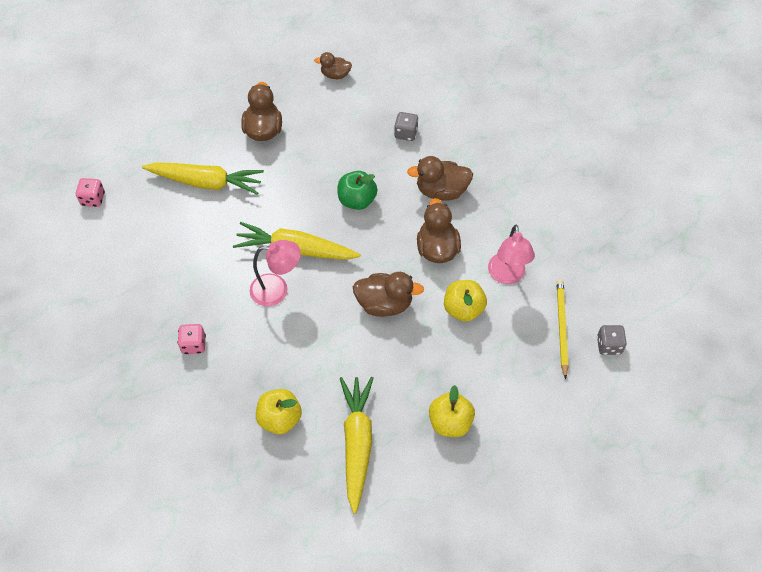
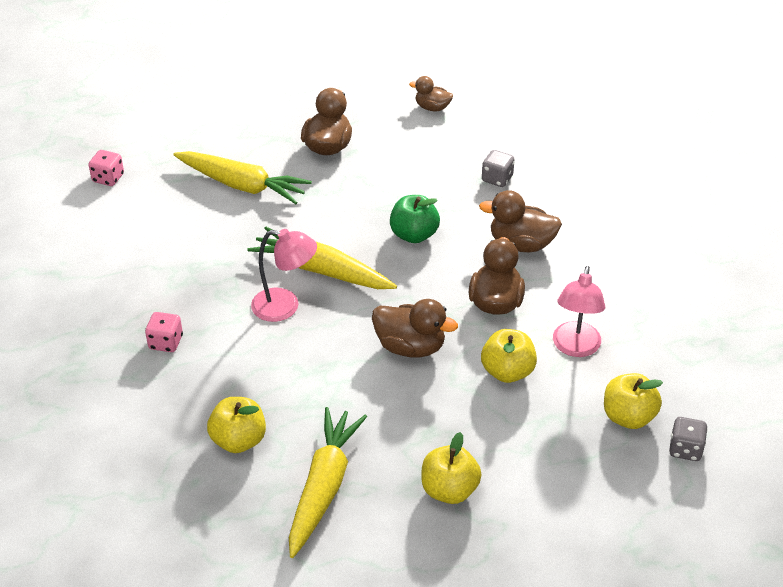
camera: 15 degrees right, 15 degrees down
yellow pencil [557,279,569,380] -> yellow apple [604,373,663,429]

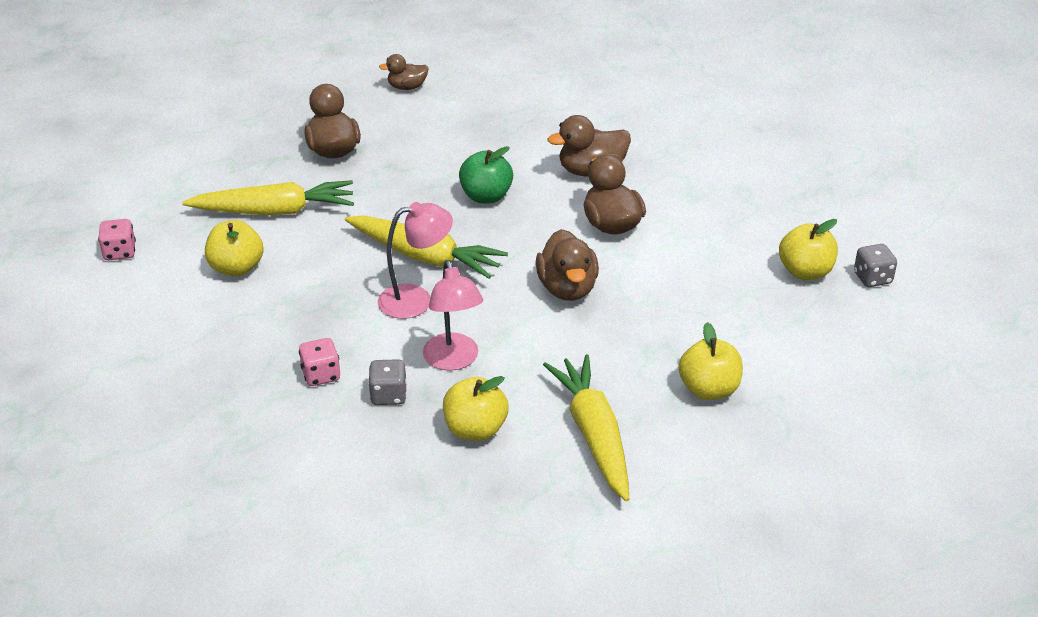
camera: 30 degrees left, 5 degrees down
yellow carrot [247,227,397,289] -> yellow carrot turned 150 degrees counterclockwise [345,215,508,279]
brown duck [372,299,458,358] -> brown duck turned 90 degrees clockwise [536,229,599,301]
yellow apple [481,329,537,383] -> yellow apple moved to [205,220,264,277]
grey dice [482,150,515,187] -> grey dice moved to [368,359,407,405]
pink lamp [553,266,605,357] -> pink lamp moved to [423,260,483,371]

